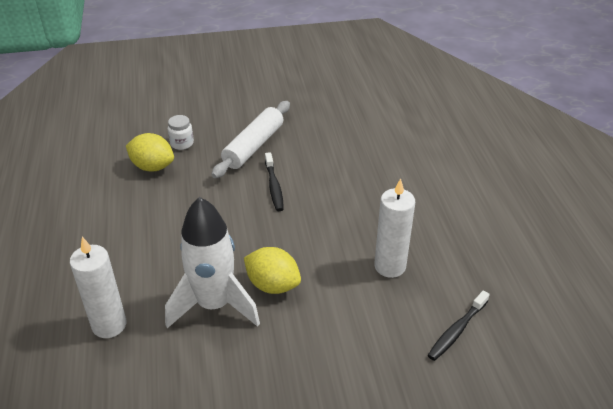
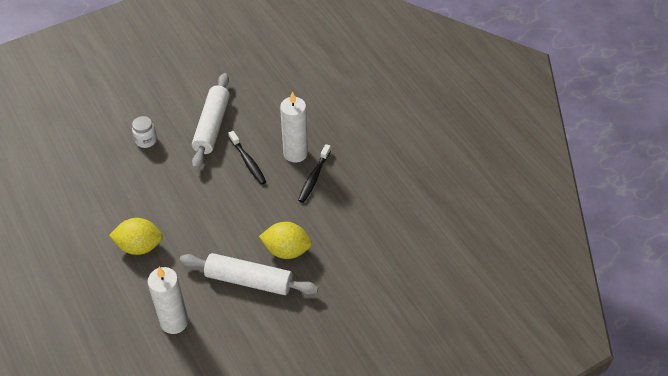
camera: 20 degrees left, 10 degrees up
yellow lemon [126,133,174,172] -> yellow lemon moved to [109,218,163,255]
white rocket [165,197,260,328] -> white rolling pin [180,253,318,295]
white candle [374,178,415,278] -> white candle moved to [280,92,308,163]
black toothbrush [428,290,490,361] -> black toothbrush moved to [298,144,331,203]

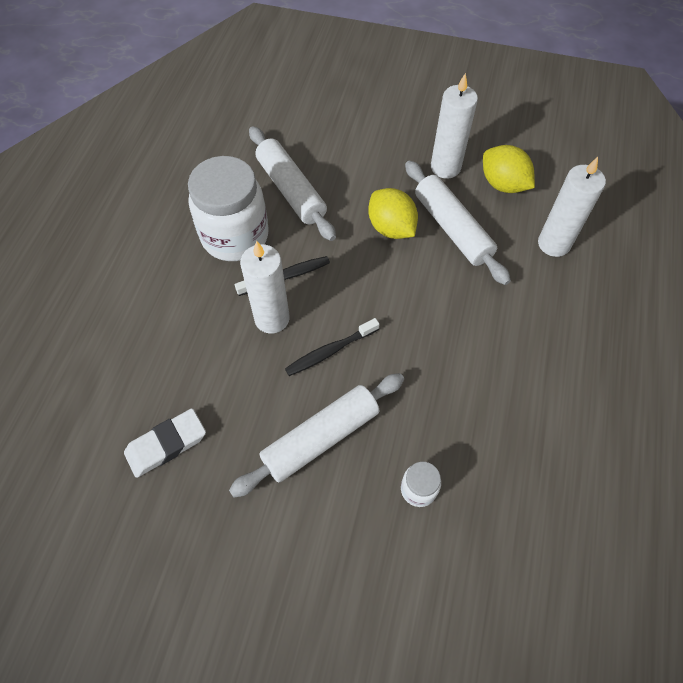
camera: 135 degrees left, 10 degrees up
yellow lemon [109,218,163,255] -> yellow lemon moved to [483,145,535,193]
black toothbrush [229,131,266,185] -> black toothbrush turned 135 degrees counterclockwise [285,318,379,376]
none -> white eraser [124,408,206,478]
none -> white jar [188,156,268,261]
none -> white rolling pin [249,126,336,241]
none -> white candle [431,73,478,179]

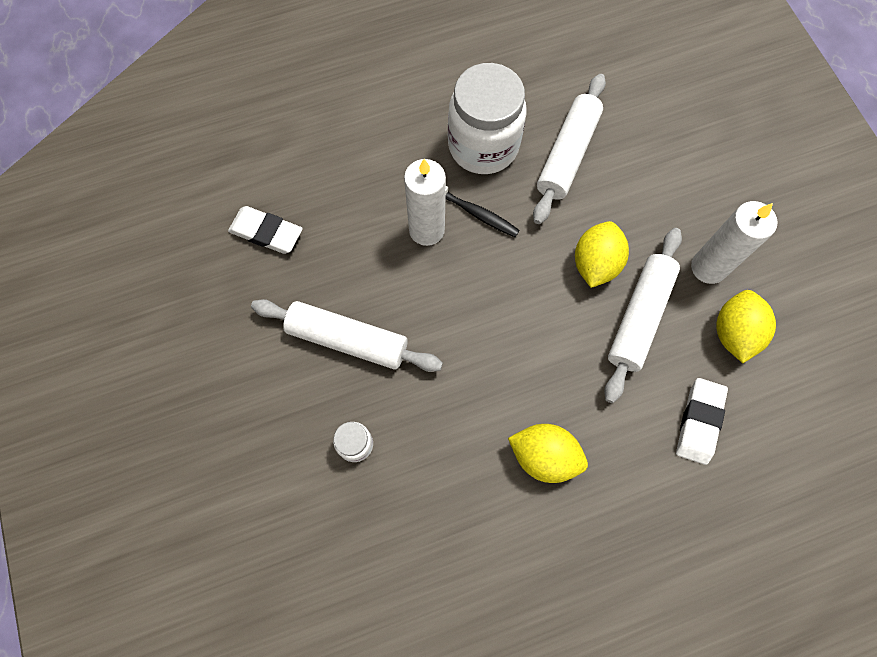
camera: 55 degrees right, 10 degrees up
black toothbrush [285,318,379,376] -> none
white candle [538,157,606,257] -> white eraser [676,378,728,465]
none -> yellow lemon [508,424,588,483]

